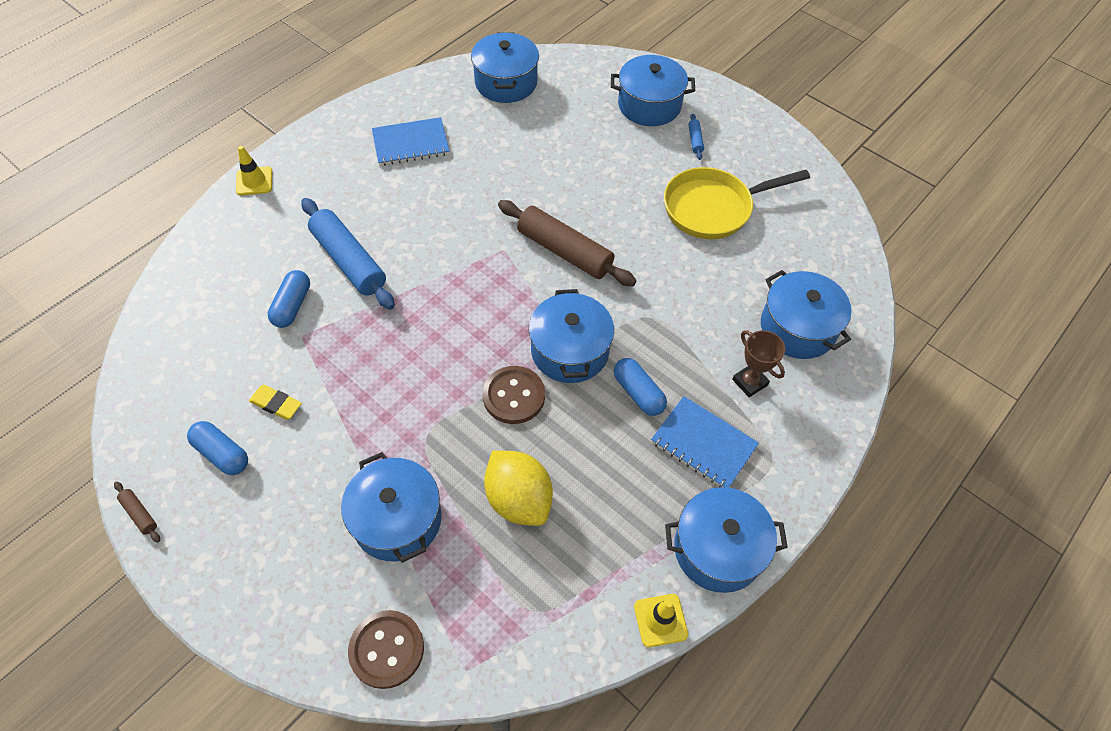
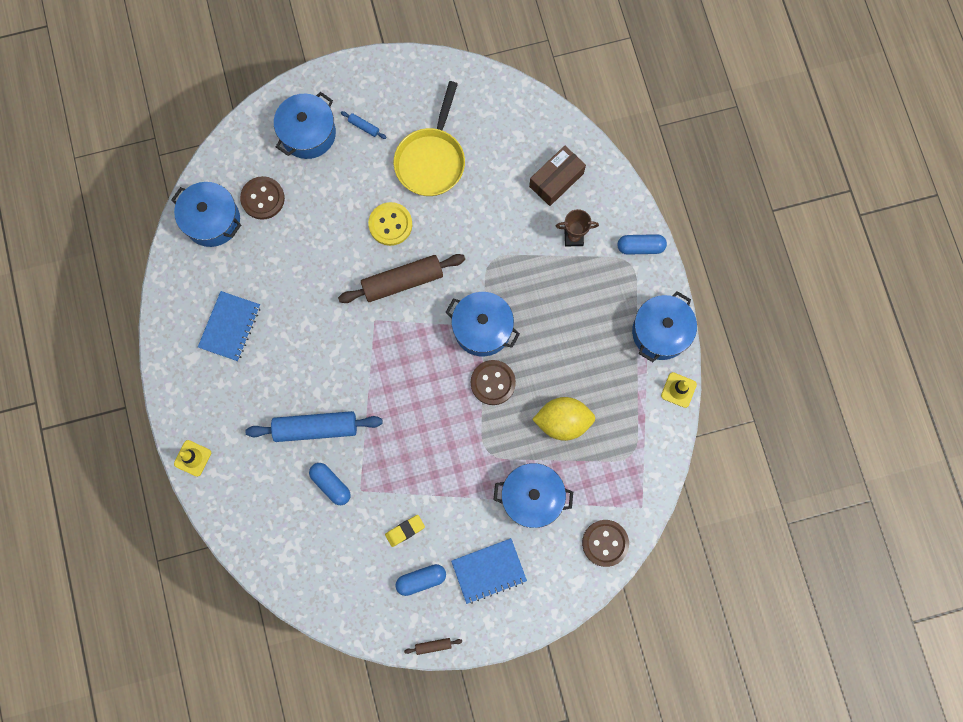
camera: 55 degrees left, 20 degrees up
blue capsule [614,358,667,416] -> blue capsule moved to [618,234,667,255]
blue notebook [651,396,759,488] -> blue notebook moved to [451,538,527,604]
blue pot [761,270,852,359] -> brown box [529,146,586,206]
none -> brown button [240,176,285,220]
none -> yellow button [368,202,412,246]

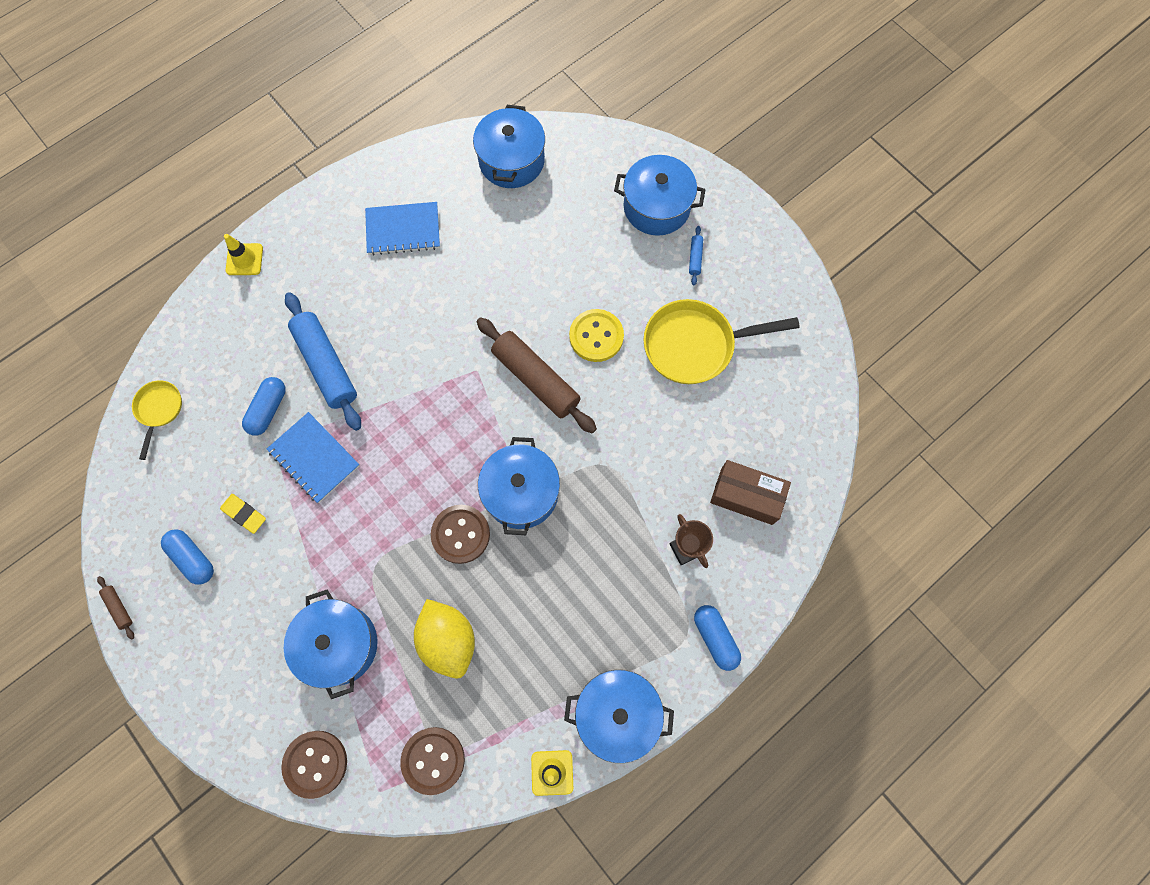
camera: 65 degrees right, 5 degrees down
brown button [240,176,285,220] -> brown button moved to [400,727,465,795]
blue notebook [451,538,527,604] -> blue notebook moved to [267,412,360,503]
none -> yellow pan [132,380,182,460]

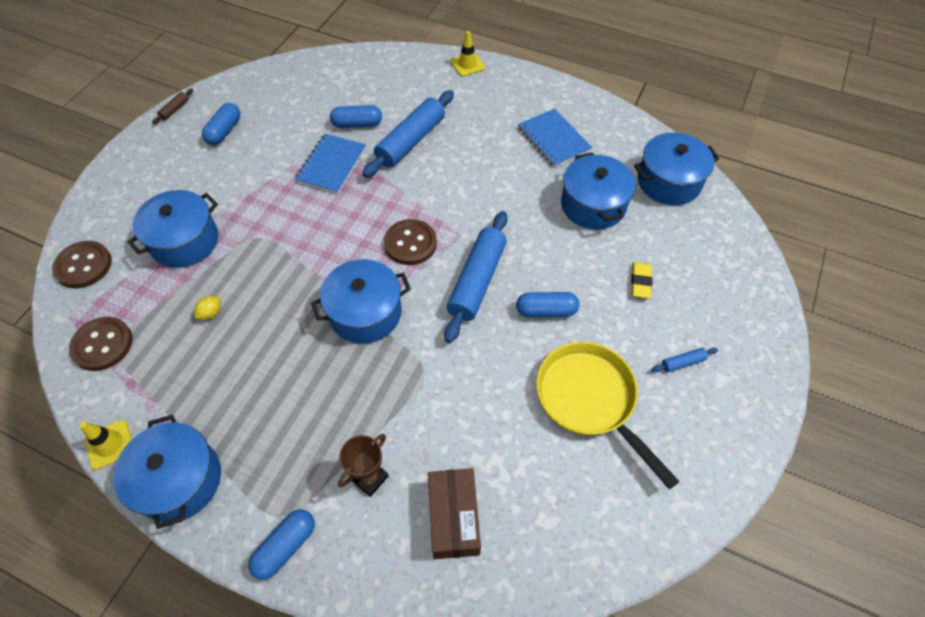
camera: 65 degrees right, 15 degrees down
yellow pan [132,380,182,460] -> none
yellow eraser [220,494,266,534] -> yellow eraser moved to [631,262,652,299]
yellow lemon [414,599,475,679] -> yellow lemon [194,296,221,320], size x0.41
brown button [431,505,490,564] -> brown button moved to [384,219,437,265]
brown rolling pin [476,317,597,433] -> blue rolling pin [444,211,507,343]
yellow button [569,309,624,362] -> blue capsule [516,292,580,317]
blue pot [614,155,706,236] -> blue pot moved to [561,153,636,230]

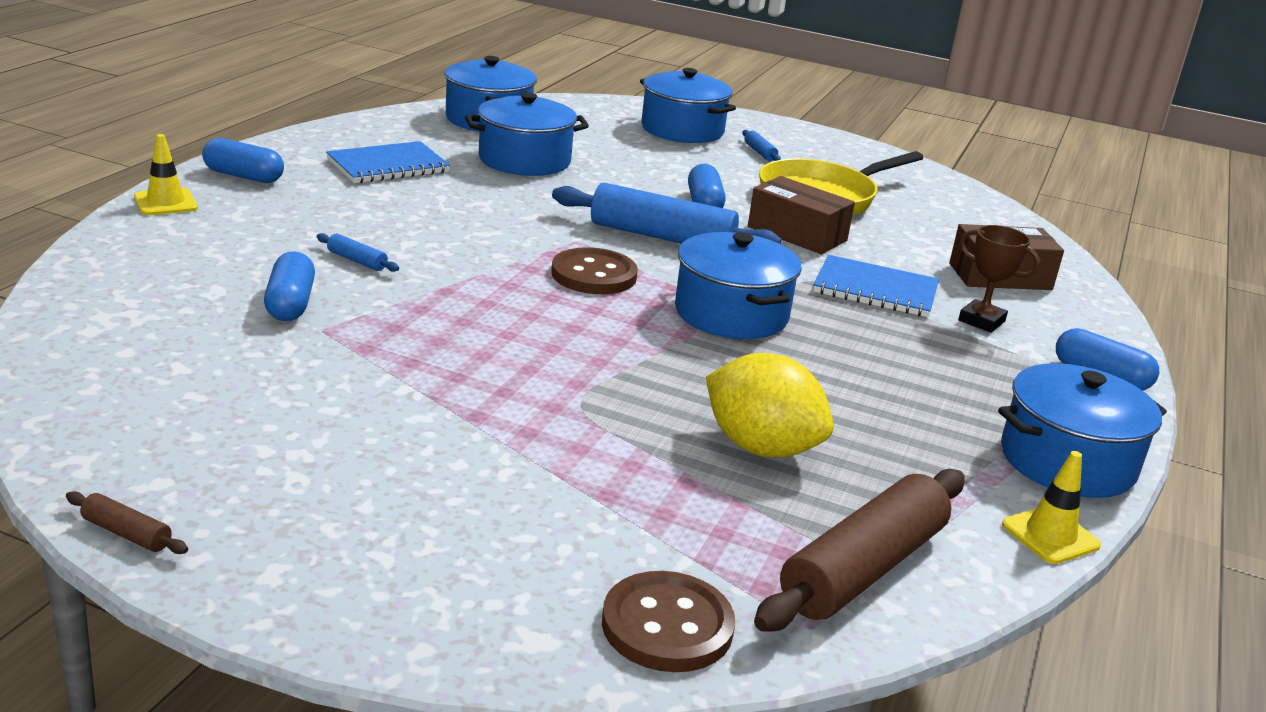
camera: 95 degrees left, 30 degrees down
brown button [69,317,133,371] -> brown rolling pin [754,469,965,632]
blue pot [127,190,218,268] -> blue pot moved to [640,68,736,143]
yellow lemon [194,296,221,320] -> yellow lemon [706,353,834,457], size x2.45
blue capsule [202,103,241,145] -> blue capsule moved to [202,138,284,183]
blue notebook [295,134,366,194] -> blue notebook moved to [813,255,939,317]
blue rolling pin [362,90,454,178] -> blue rolling pin [317,233,399,272], size x0.42
yellow eraser [631,262,652,299] -> none
none -> brown box [748,176,855,254]

